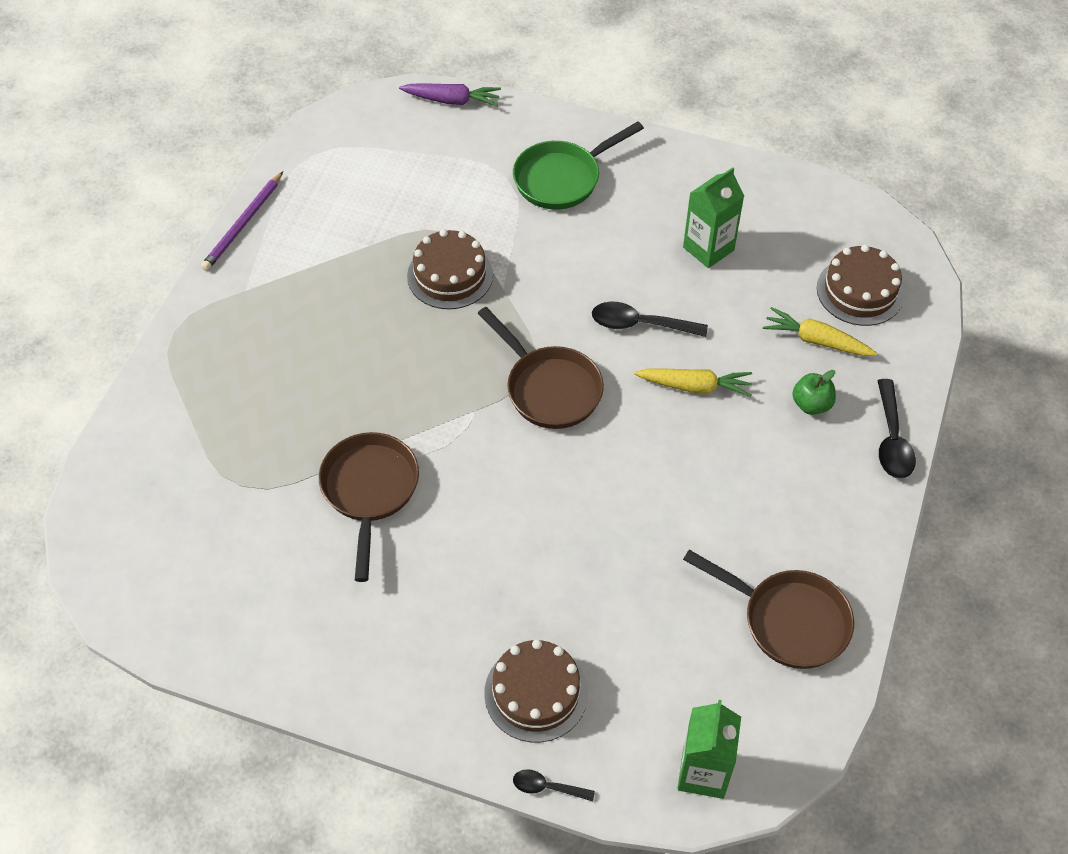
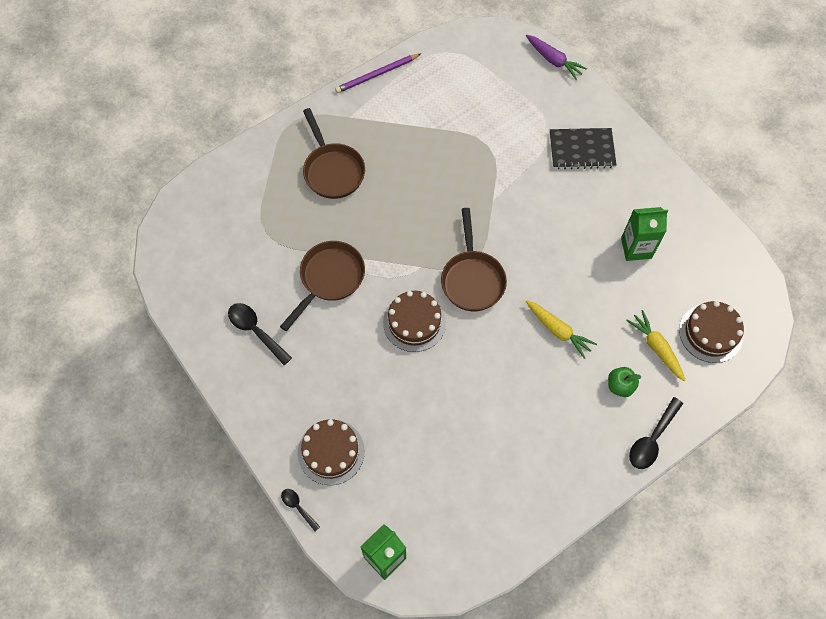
camera: 35 degrees right, 10 degrees up
brown cake [407,229,493,309] -> brown cake moved to [383,291,446,352]
green pan [513,121,644,210] -> black notebook [550,128,616,170]
black spoon [592,302,708,337] -> black spoon moved to [228,303,292,365]
brown pan [683,550,854,669] -> brown pan moved to [303,108,365,199]

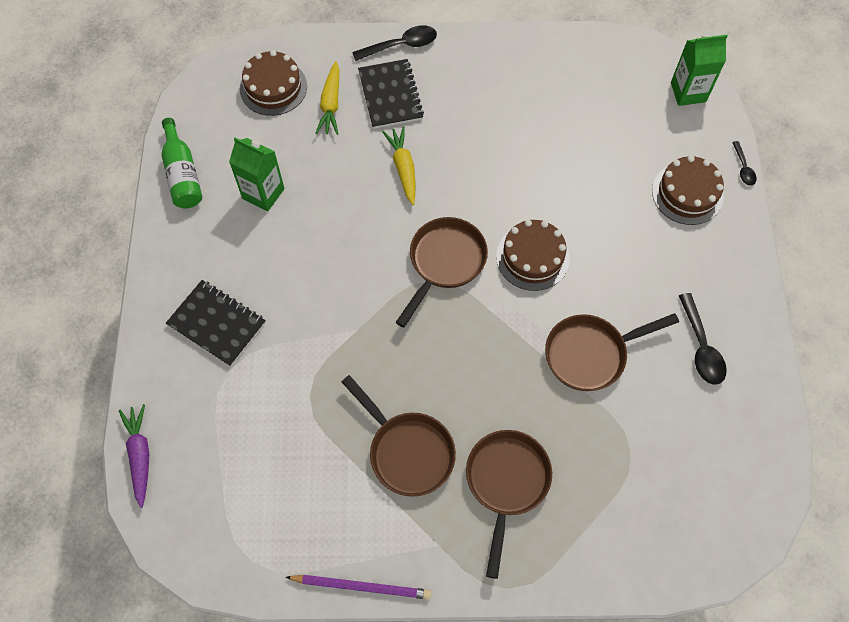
camera: 145 degrees left, 0 degrees up
green apple [608,367,642,397] -> black notebook [358,59,424,129]
none -> green bottle [161,118,202,208]
none -> brown pan [342,375,456,497]

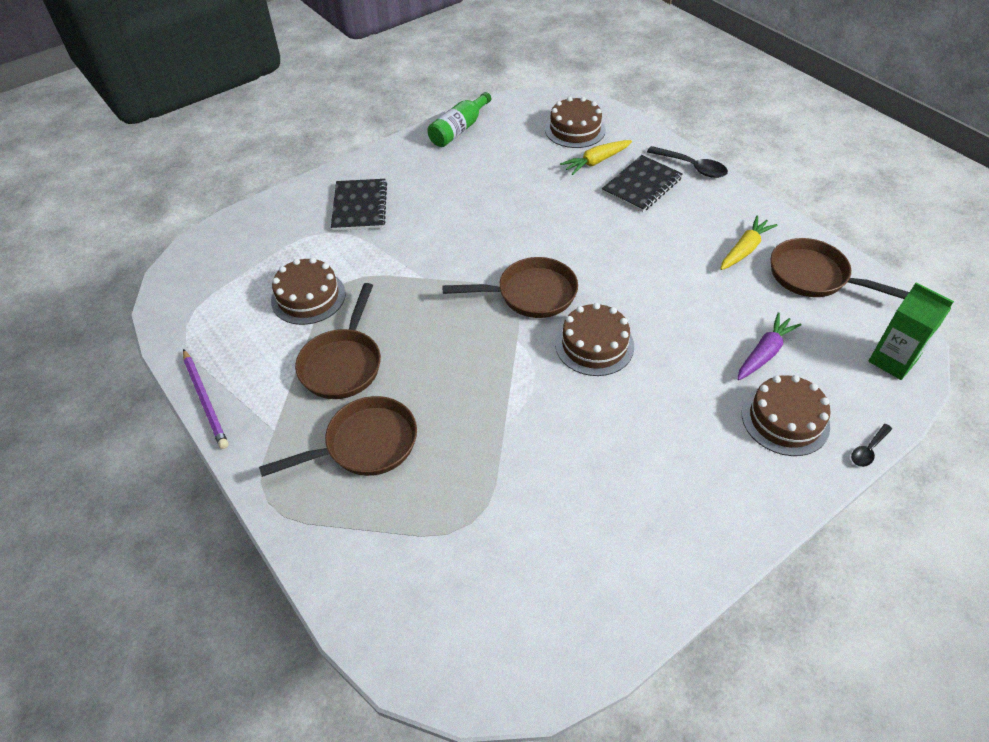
camera: 55 degrees right, 15 degrees down
purple carrot [119,404,149,508] -> purple carrot moved to [737,312,802,380]
green carton [229,138,285,212] -> none
yellow carrot [382,126,415,205] -> yellow carrot moved to [720,216,778,270]
brown pan [545,313,679,391] -> brown pan moved to [771,238,909,299]
black spoon [679,293,727,385] -> none
none -> brown cake [271,257,346,325]

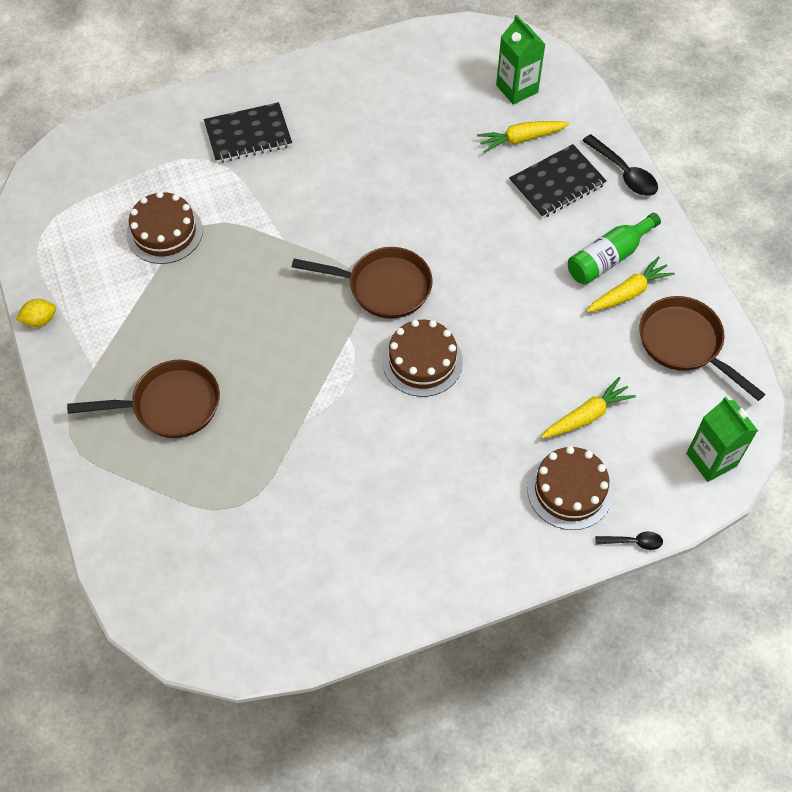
camera: 15 degrees right, 10 degrees up
purple pencil [183,349,228,449] -> yellow lemon [16,299,56,327]
brown pan [295,283,381,399] -> none
black notebook [331,179,387,231] -> black notebook turned 60 degrees clockwise [204,102,292,163]
green bottle [427,92,491,147] -> green bottle moved to [568,213,661,285]
brown cake [545,97,606,148] -> green carton [496,15,546,105]
purple carrot [737,312,802,380] -> yellow carrot [541,377,636,439]
black spoon [851,424,892,467] -> black spoon turned 150 degrees counterclockwise [595,531,663,550]

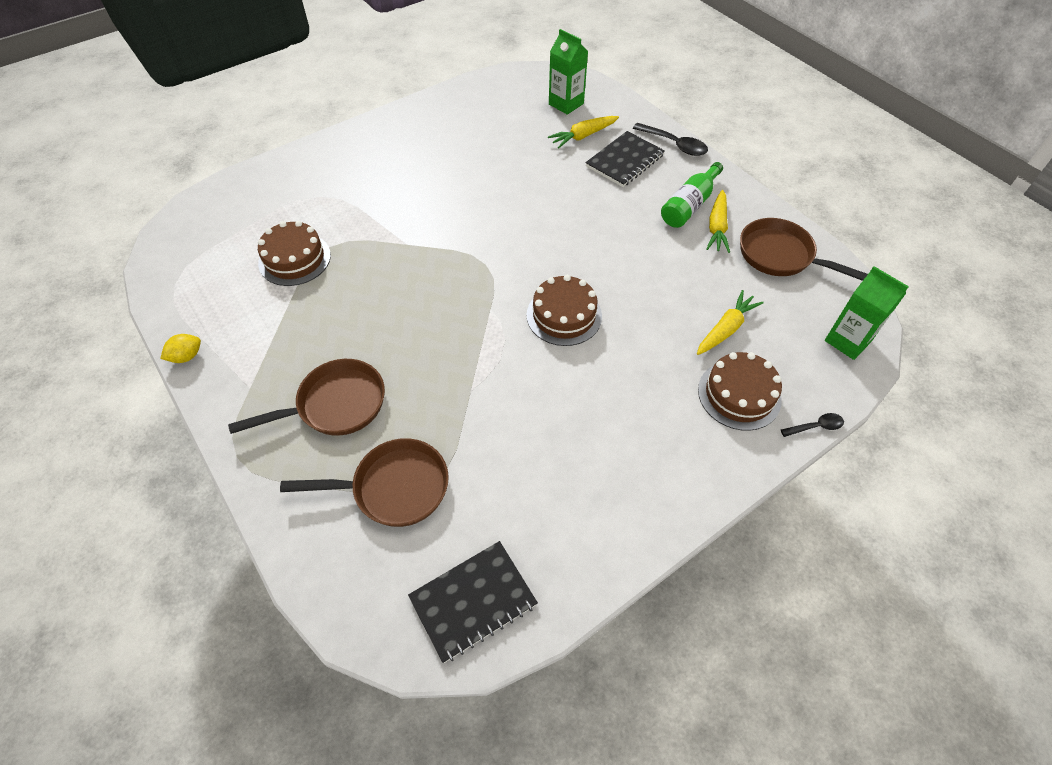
camera: 15 degrees left, 5 degrees down
black notebook [204,102,292,163] -> black notebook moved to [408,541,538,663]
brown pan [292,247,433,319] -> brown pan moved to [280,438,449,527]
yellow carrot [586,256,675,313] -> yellow carrot turned 150 degrees clockwise [706,190,730,253]

